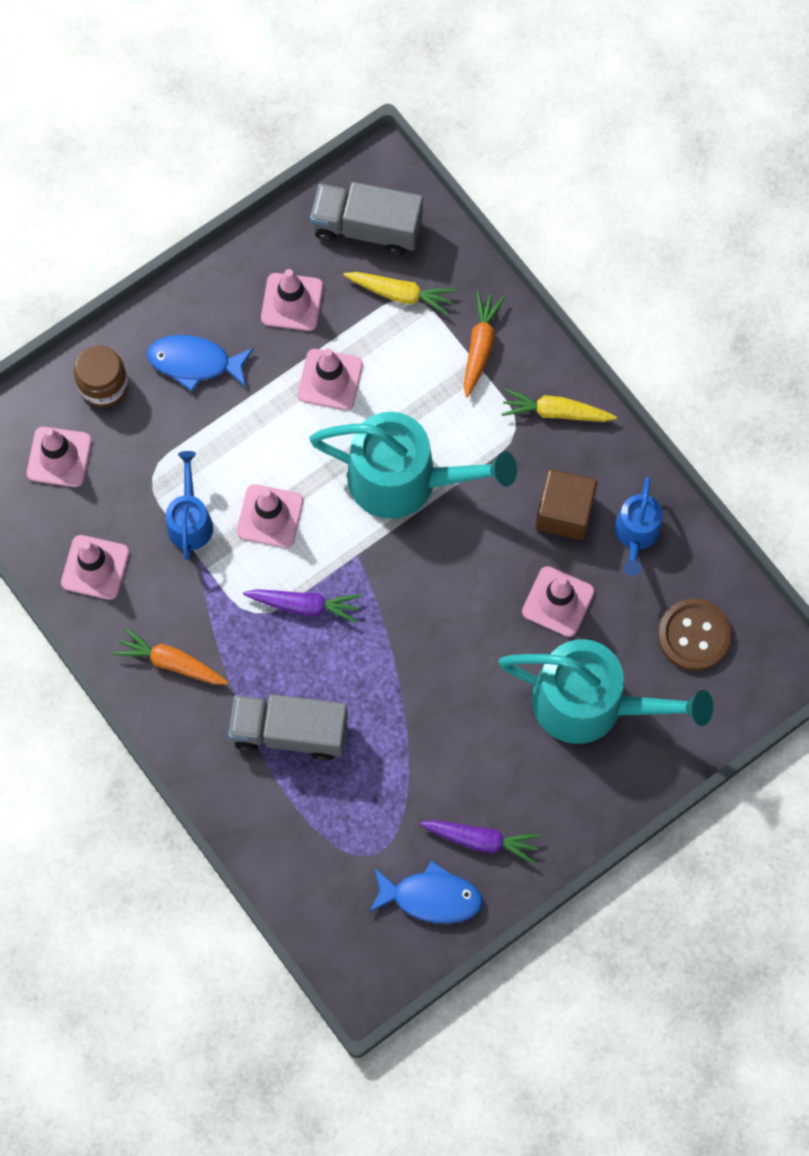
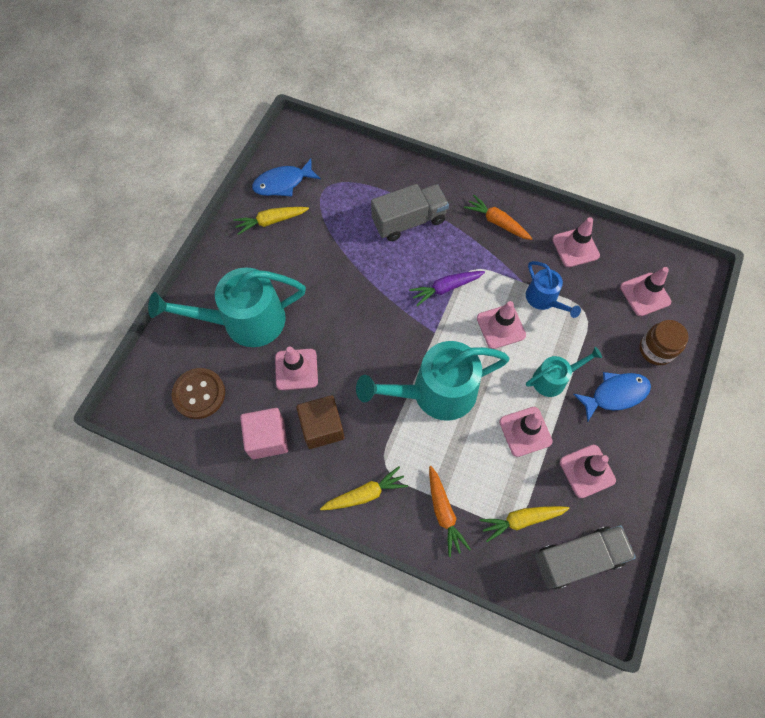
camera: 150 degrees right, 5 degrees down
orange carrot [114,628,228,685] -> orange carrot turned 135 degrees counterclockwise [464,195,533,240]
purple carrot [419,820,541,864] -> yellow carrot [233,207,309,235]
blue watering can [615,477,663,576] -> pink cube [240,408,288,459]
none -> turquoise watering can [526,347,602,397]

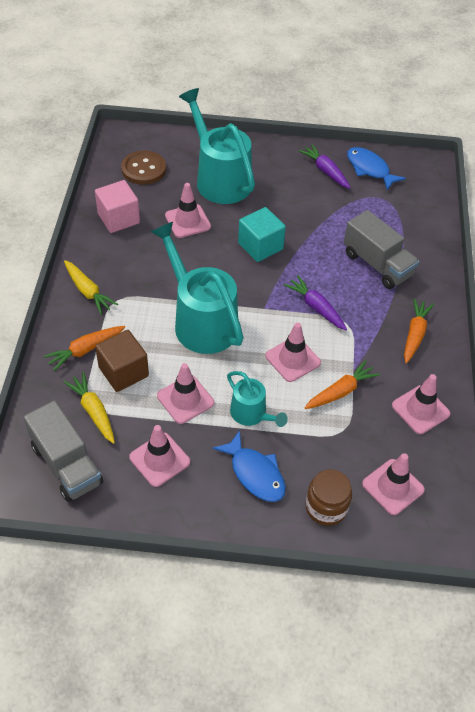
camera: 70 degrees right, 15 degrees down
yellow carrot [233,207,309,235] -> purple carrot [299,144,350,189]
brown cube [296,395,344,449] -> brown cube moved to [95,330,149,392]
blue watering can [526,261,581,318] -> orange carrot [305,360,380,409]
none -> turquoise cube [238,207,286,262]

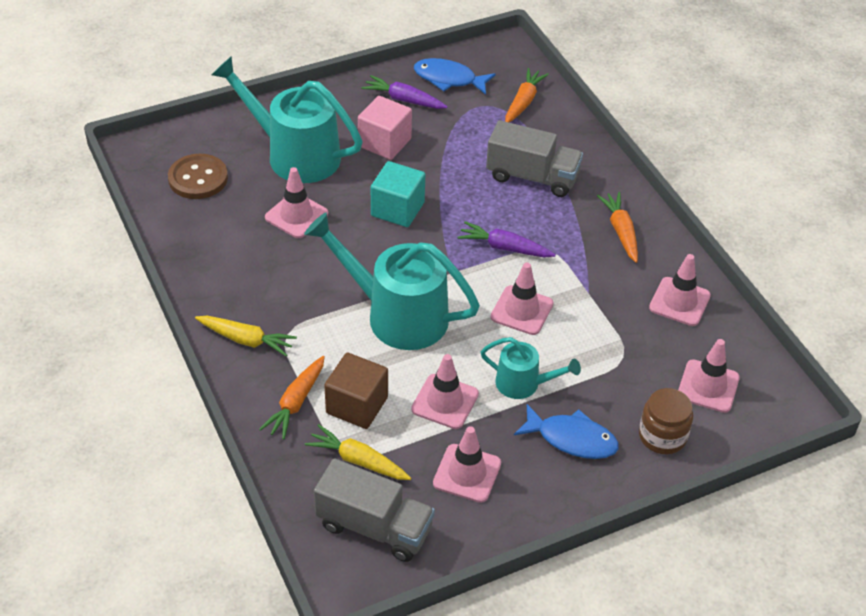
camera: 30 degrees left, 5 degrees down
pink cube [95,180,140,233] -> pink cube moved to [358,96,412,160]
orange carrot [305,360,380,409] -> orange carrot moved to [505,68,549,122]

